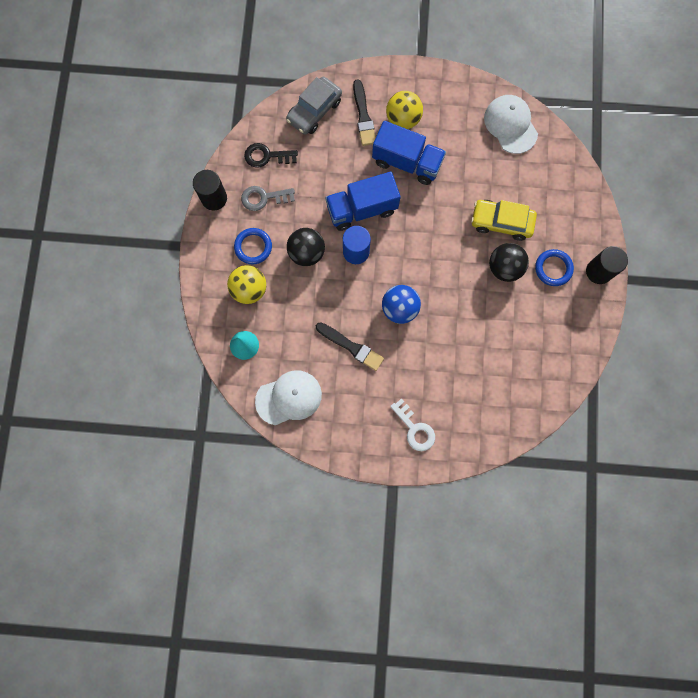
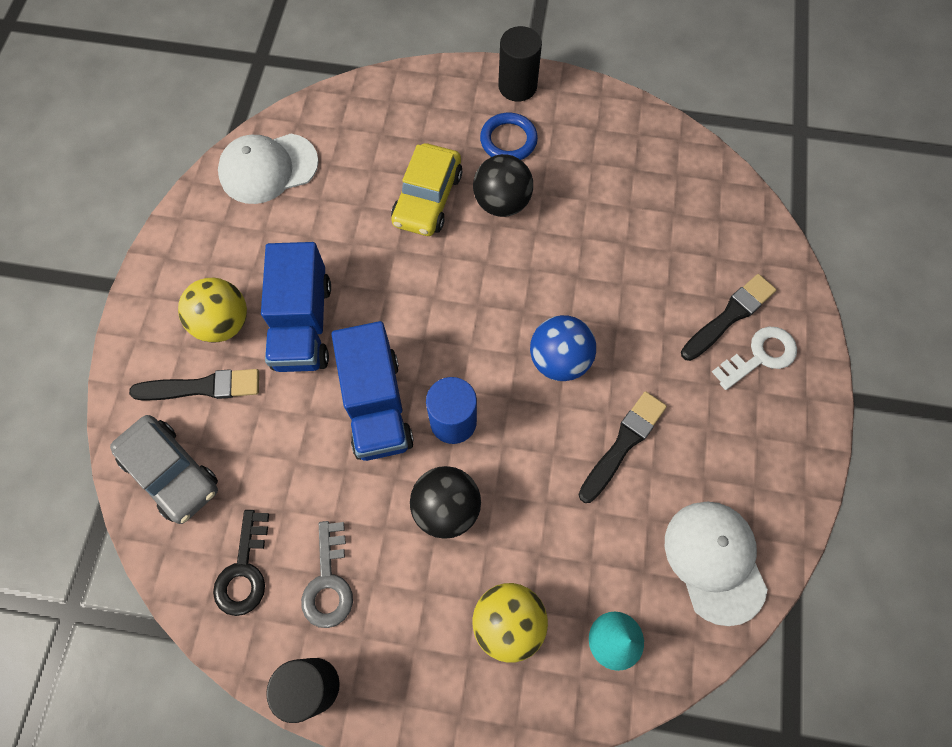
camera: 85 degrees left, 10 degrees down
blue ring [234,228,272,264] -> none
blue truck [372,121,446,185] -> blue truck turned 150 degrees clockwise [261,242,331,372]
none -> black brush [681,274,776,361]

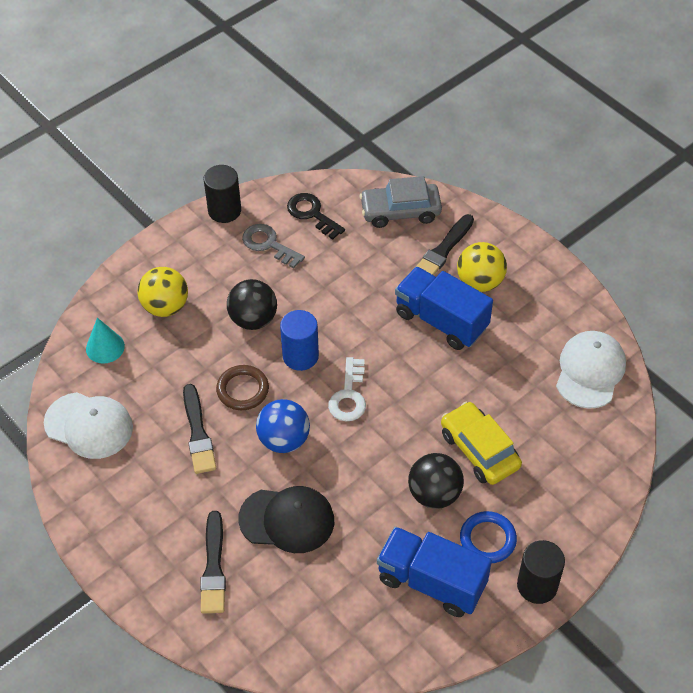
camera: 130 degrees right, 15 degrees down
blue truck [331,321,414,461] -> blue truck moved to [377,527,492,617]
white key [712,327,797,390] -> white key moved to [328,357,366,422]
none -> brown ring [216,365,269,410]
none -> black cap [238,486,334,553]

